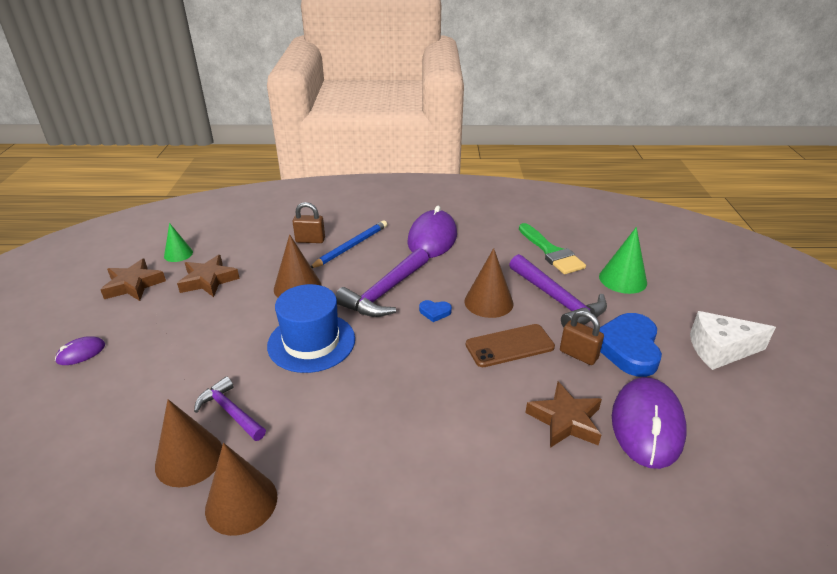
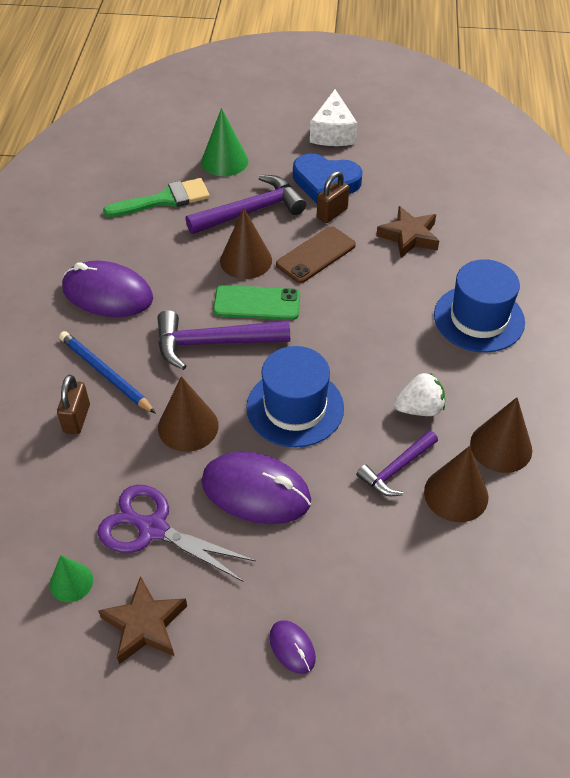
camera: 85 degrees left, 15 degrees up
brown star [177,255,240,297] -> purple scissors [97,485,256,581]
purple hammer [335,248,429,317] -> purple hammer turned 135 degrees clockwise [157,310,290,370]
blue heart [419,300,452,322] -> green phone [213,285,300,320]
brown phone [466,324,555,367] -> brown phone turned 60 degrees clockwise [276,226,356,283]
purple mouse [612,377,687,469] -> purple mouse moved to [201,452,311,524]
none -> white strawberry [394,373,445,416]
none -> blue hat [434,259,525,353]

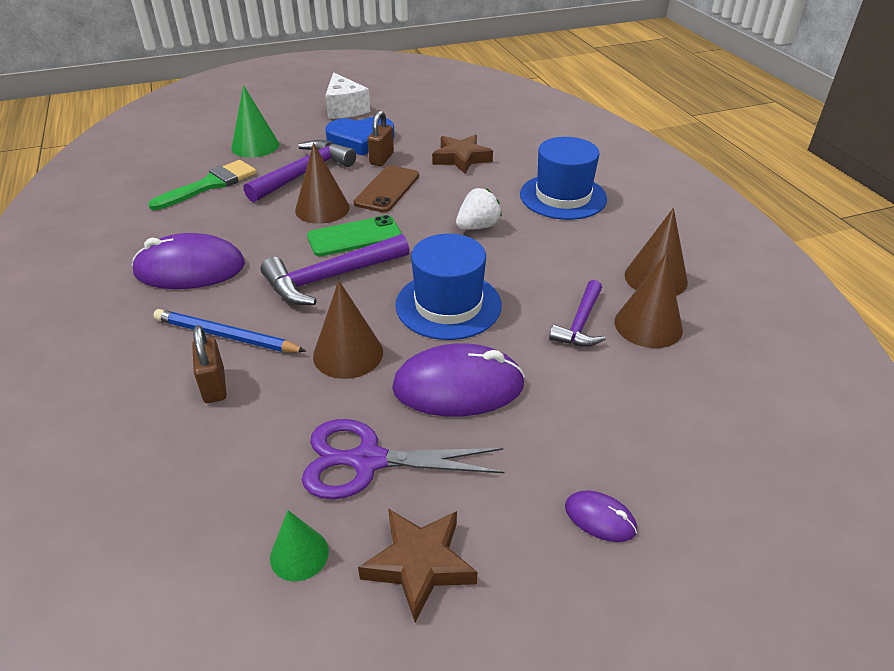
camera: 25 degrees left, 10 degrees down
white strawberry [394,373,445,416] -> white strawberry moved to [456,188,502,230]

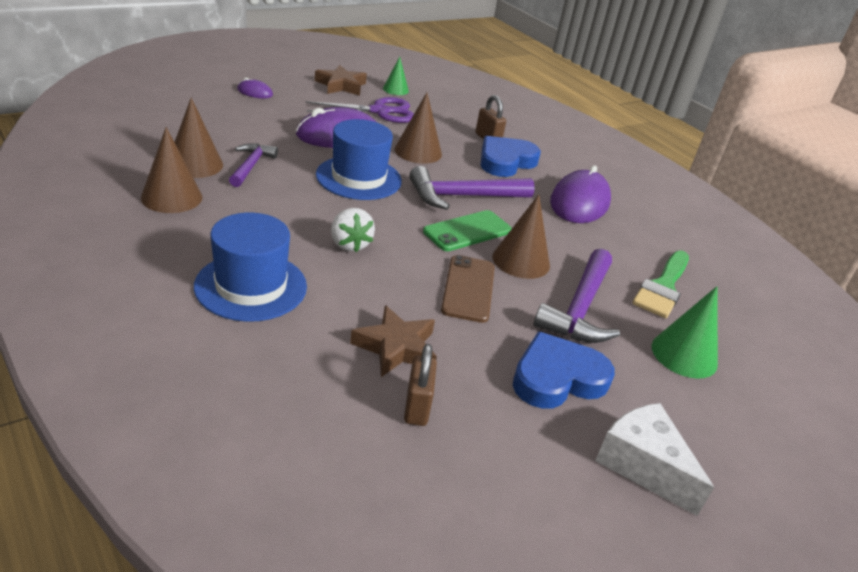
camera: 160 degrees right, 5 degrees down
purple mouse [132,233,245,289] -> purple mouse turned 45 degrees counterclockwise [550,165,611,223]
blue pencil [153,309,306,352] -> blue heart [481,136,541,177]
purple hammer [260,234,409,305] -> purple hammer turned 150 degrees counterclockwise [409,166,535,210]
brown padlock [368,111,394,166] -> brown padlock moved to [404,344,437,426]
white strawberry [456,188,502,230] -> white strawberry turned 60 degrees counterclockwise [331,208,375,252]

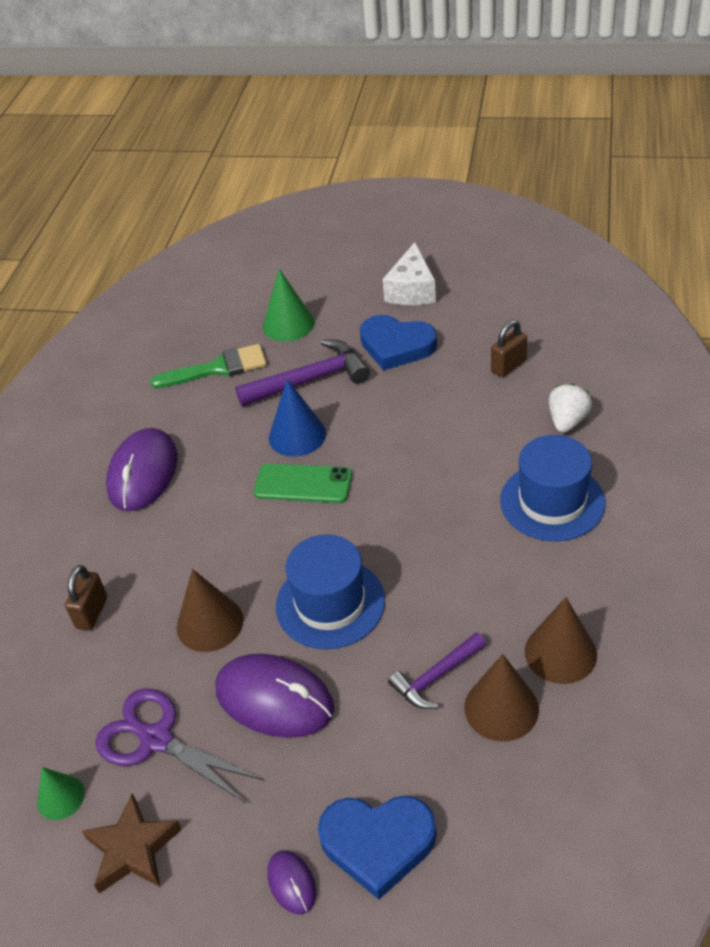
camera: 125 degrees left, 10 degrees up
white strawberry [331,208,375,252] -> white strawberry moved to [549,384,592,433]
brown star [350,305,437,377] -> none
purple hammer [409,166,535,210] -> none
brown phone [441,255,495,323] -> none
blue heart [481,136,541,177] -> blue heart moved to [318,796,437,900]
brown cone [492,194,550,279] -> blue cone [269,379,326,457]
purple mouse [550,165,611,223] -> purple mouse turned 60 degrees counterclockwise [106,428,178,511]

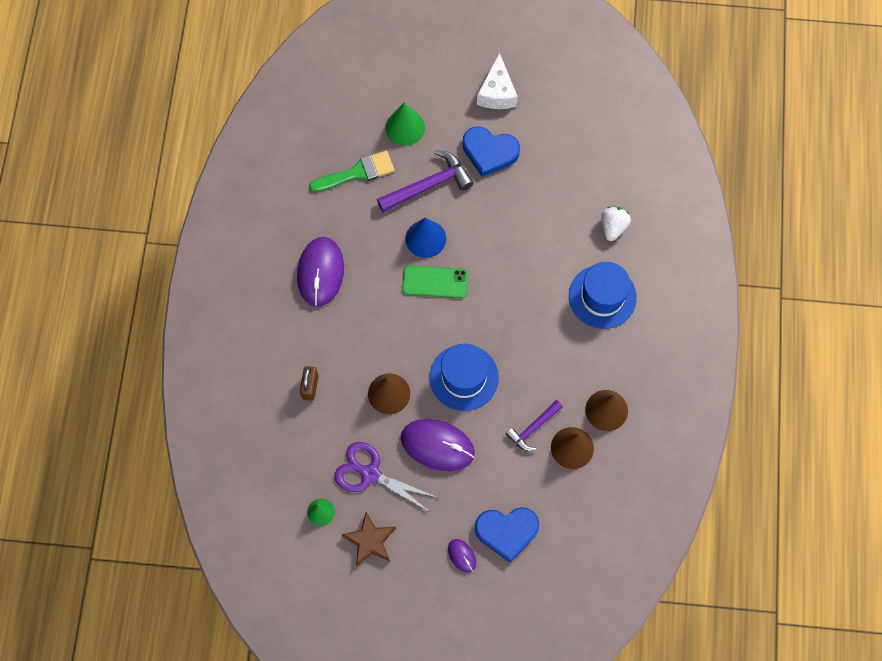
camera: 10 degrees left, 25 degrees up
brown padlock [491,320,527,377] -> none

